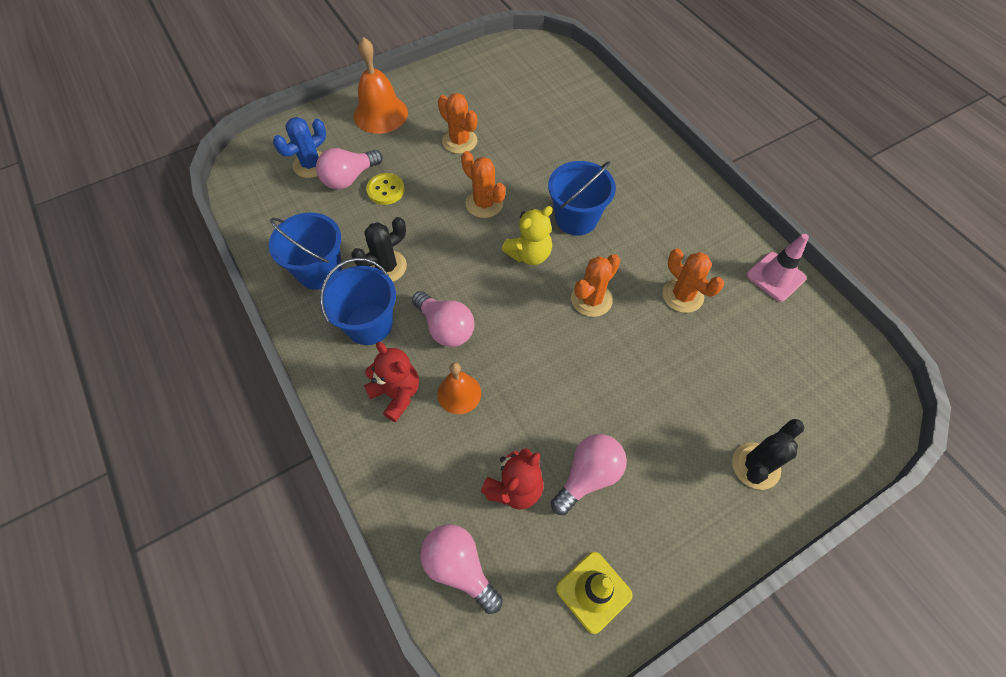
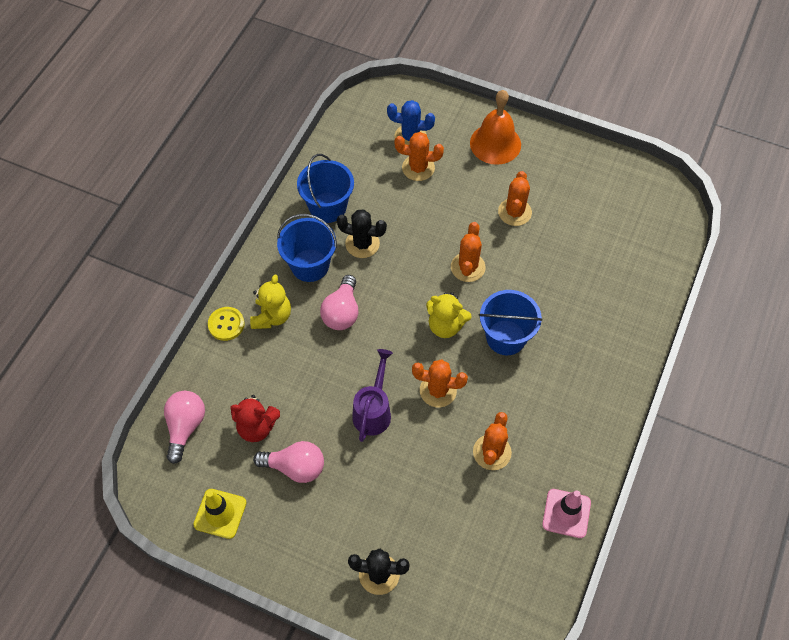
camera: 55 degrees right, 0 degrees up
pink light bulb [316,148,383,189] -> orange cactus [395,132,444,181]
red teddy bear [364,342,419,422] -> yellow teddy bear [250,275,291,329]
yellow button [366,173,405,205] -> yellow button moved to [208,307,245,341]
orange bell [437,362,481,414] -> none
none -> purple watering can [352,349,393,442]

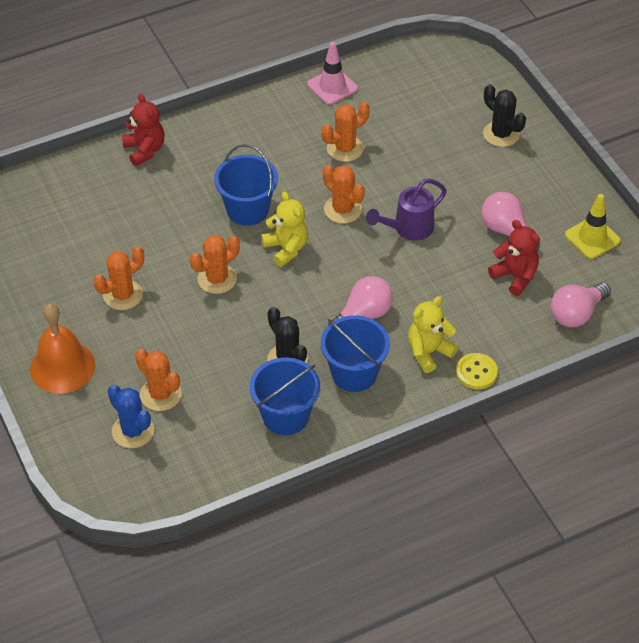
camera: 140 degrees left, 10 degrees down
none -> red teddy bear [122,93,165,166]

